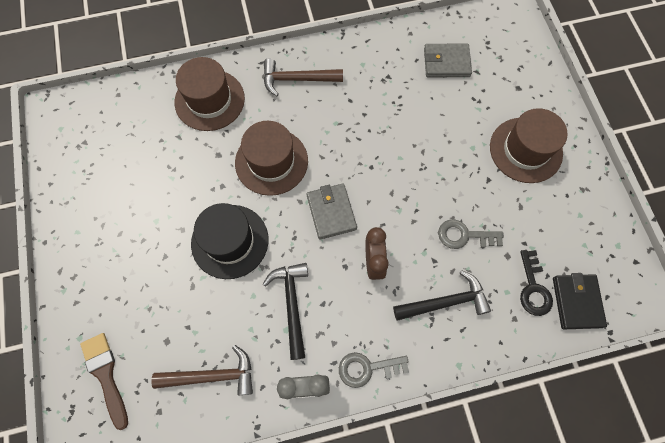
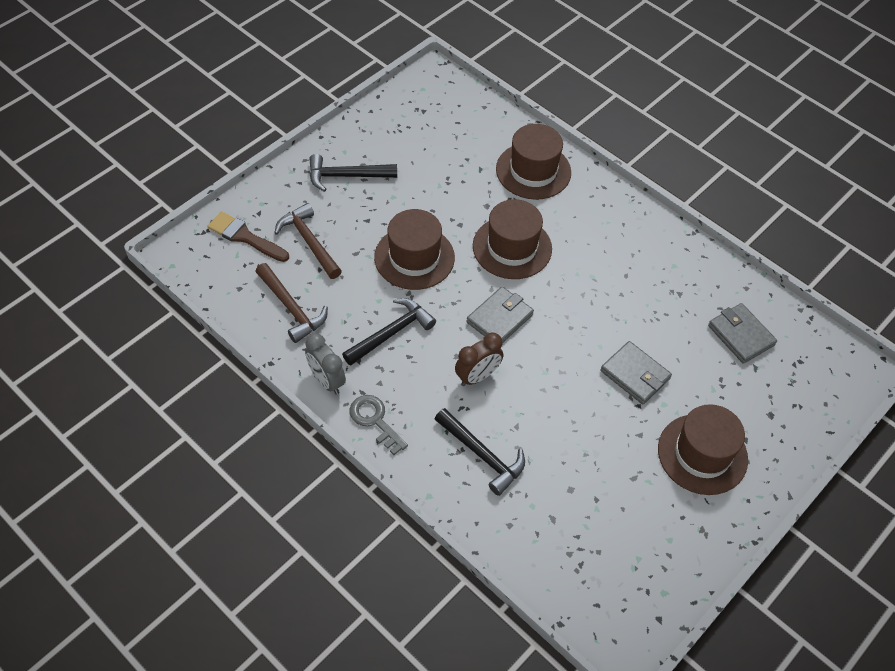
camera: 55 degrees right, 15 degrees down
brown brush [80,333,128,430] -> brown brush turned 90 degrees counterclockwise [207,211,289,262]
black hat [191,203,268,279] -> brown hat [374,209,455,290]
brown hammer [264,58,343,96] -> brown hammer moved to [275,203,342,279]
grey key [438,219,504,249] -> none
black key [520,250,553,316] -> none
black wallet [553,273,607,329] -> none
none -> black hammer [310,154,397,192]
none -> grey wallet [600,341,672,404]

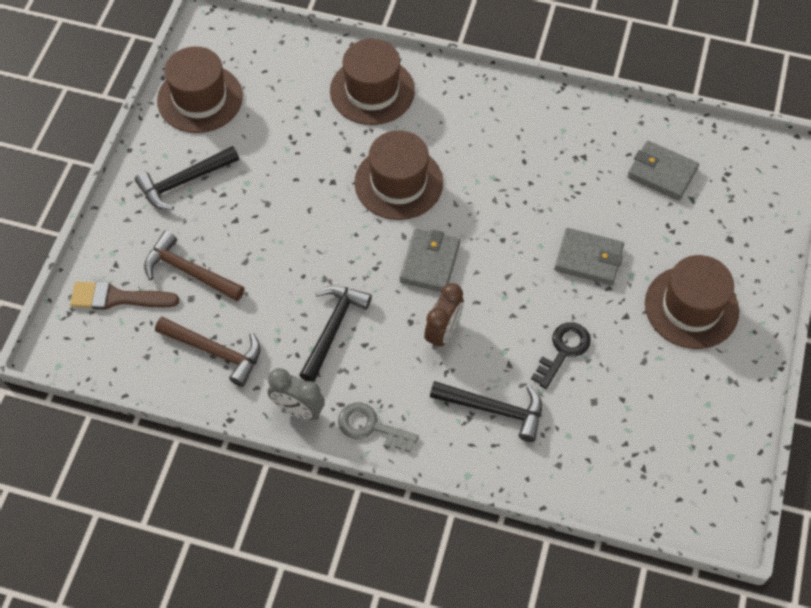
camera: 25 degrees left, 5 degrees up
brown hat [374,209,455,290] -> brown hat moved to [157,46,243,133]
none -> black key [531,322,591,389]

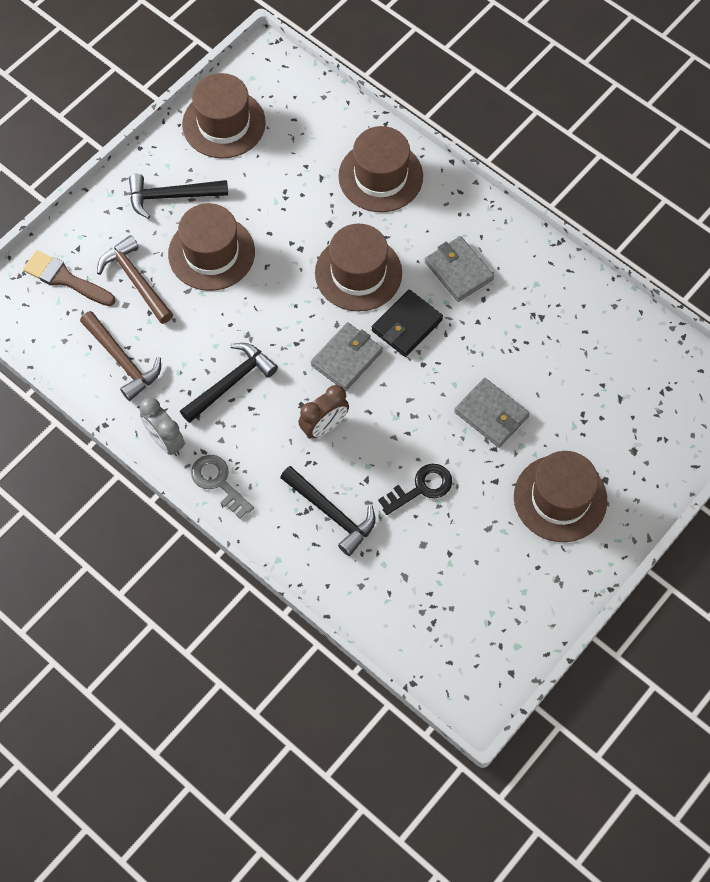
camera: 25 degrees right, 5 degrees up
grey wallet [627,141,699,200] -> grey wallet moved to [425,236,494,302]
none -> brown hat [168,203,255,291]
none -> black wallet [372,289,443,357]

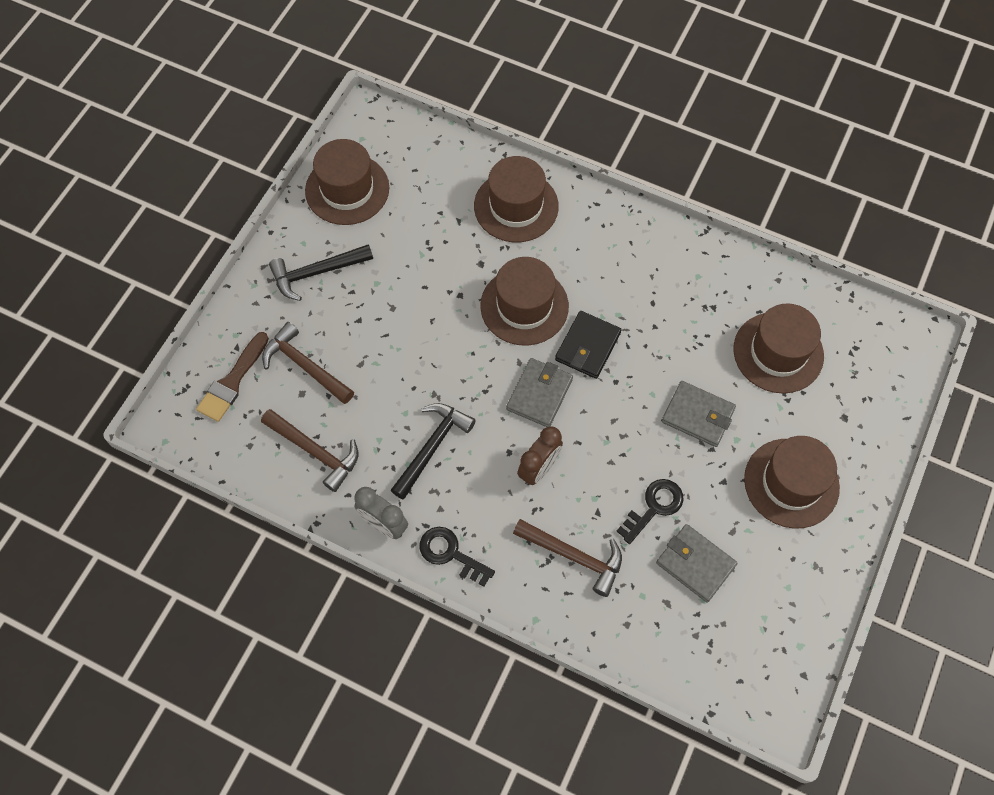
camera: 15 degrees left, 0 degrees up
brown brush [23,250,116,306] -> brown brush turned 75 degrees counterclockwise [196,332,269,422]
brown hat [168,203,255,291] -> brown hat moved to [734,303,824,394]
grey key [191,455,254,519] -> black key [420,527,495,587]
black hammer [280,466,375,556] -> brown hammer [513,519,622,597]
grey wallet [425,236,494,302] -> grey wallet moved to [656,524,738,602]

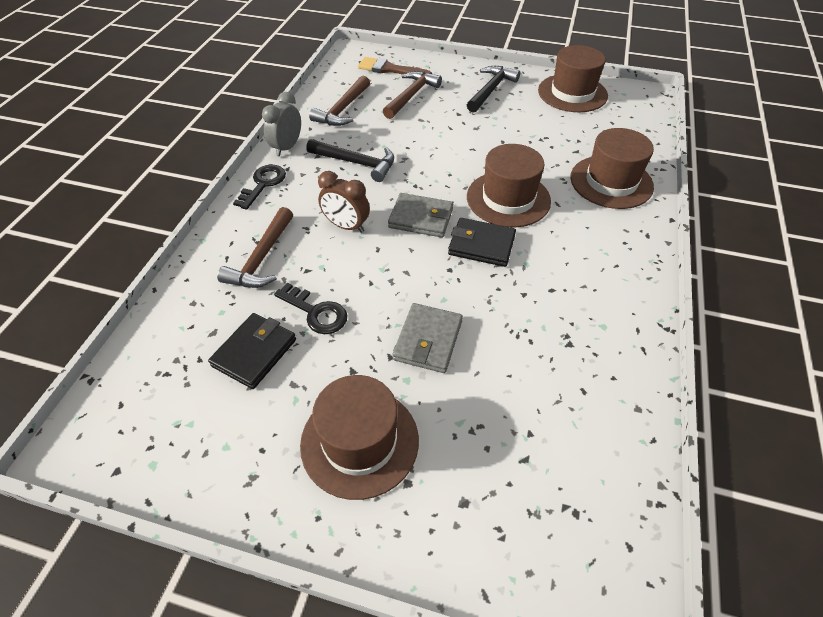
camera: 80 degrees right, 15 degrees down
black hammer [269,244,373,301] -> black hammer turned 60 degrees clockwise [467,66,520,113]
grey wallet [656,524,738,602] -> black wallet [208,313,296,389]
brown hat [734,303,824,394] -> none

